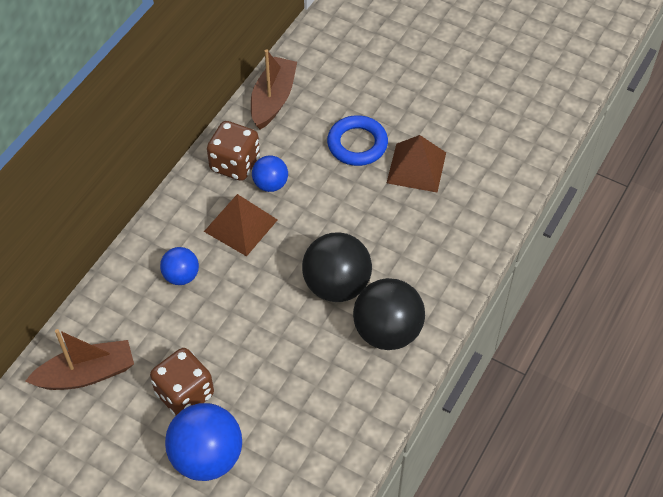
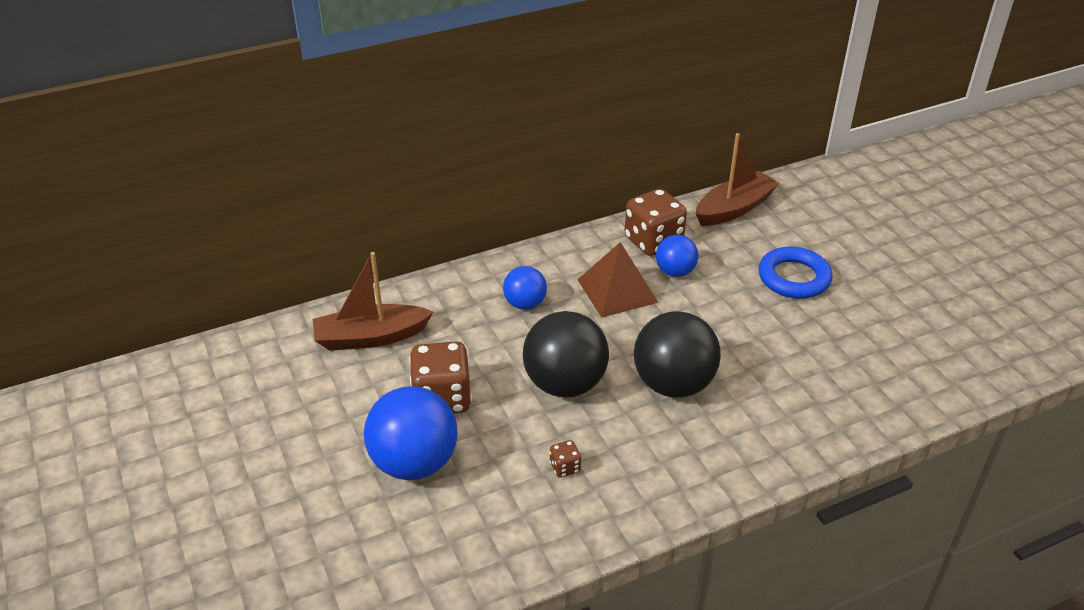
camera: 35 degrees right, 15 degrees down
brown boat [25,329,134,390] -> brown boat turned 150 degrees clockwise [313,252,433,351]
black ball [353,278,425,350] -> black ball moved to [523,311,609,397]
brown pyramid [387,135,446,192] -> none
none -> brown dice [549,440,581,478]

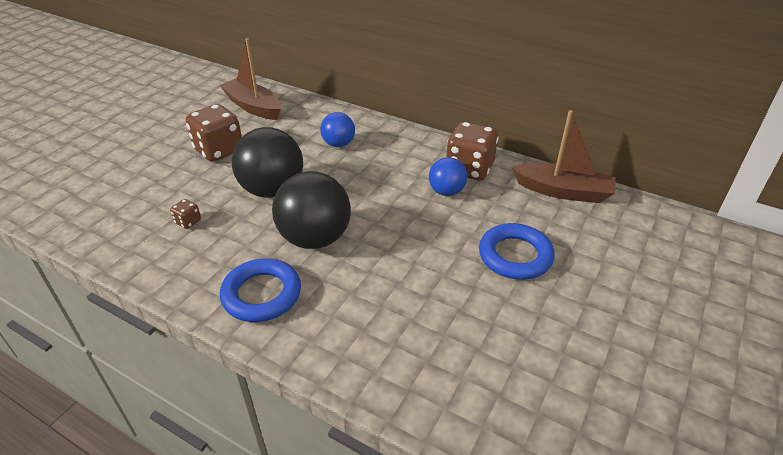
camera: 55 degrees right, 0 degrees up
blue ball [364,386,458,480] -> none
brown pyramid [577,242,658,318] -> none
none -> blue ring [220,258,301,322]

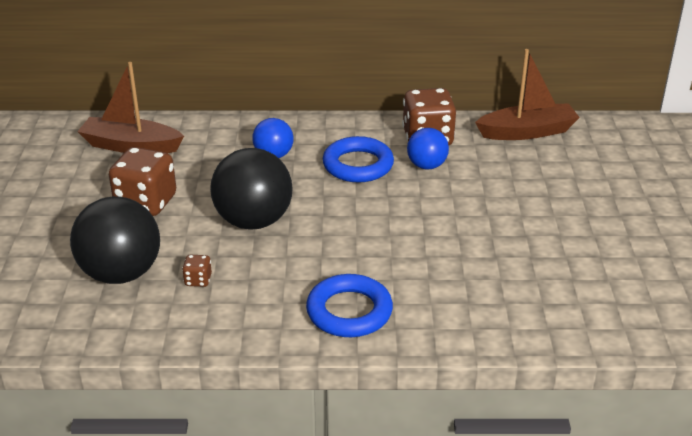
camera: 30 degrees left, 5 degrees down
black ball [272,171,351,249] -> black ball moved to [70,196,160,284]
blue ring [479,223,555,280] -> blue ring moved to [323,136,394,183]

